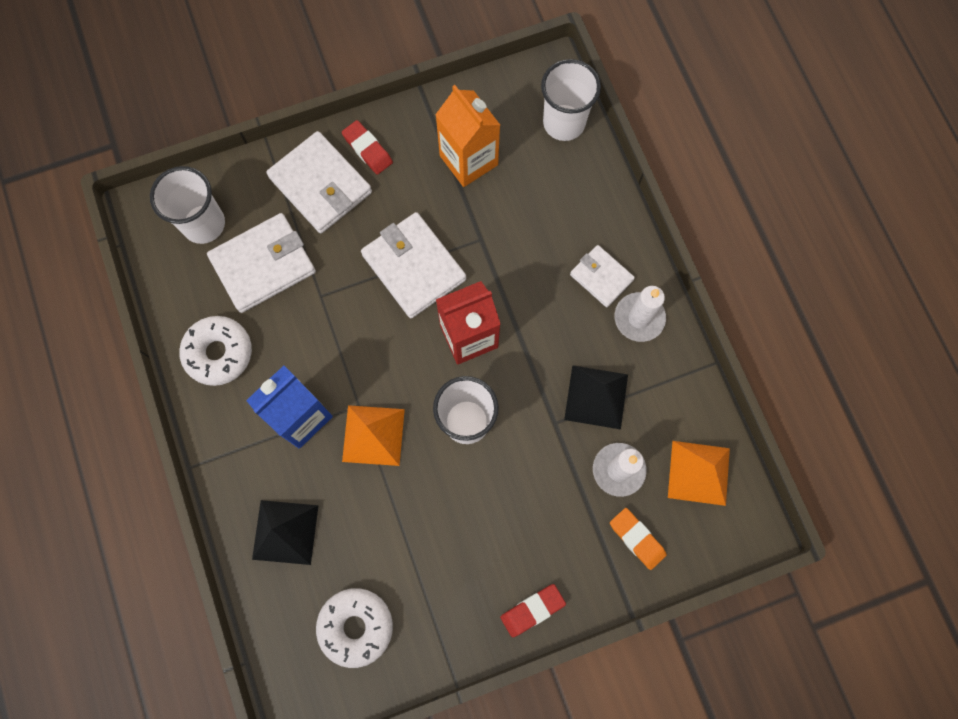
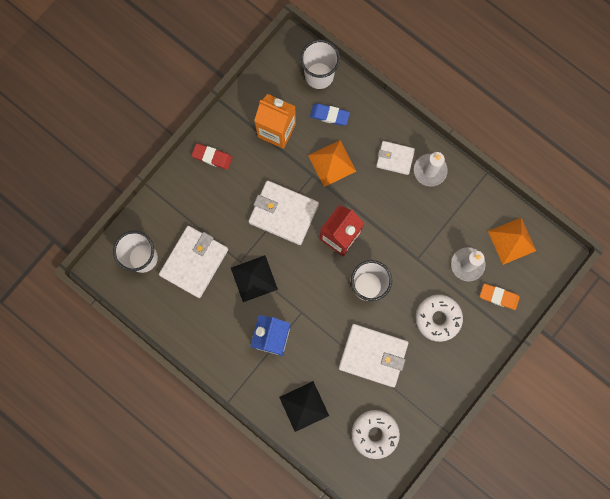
camera: 30 degrees left, 5 degrees up
white donut [179,316,252,386] -> white donut moved to [416,294,463,342]
white wallet [266,131,372,233] -> white wallet moved to [339,324,409,387]
orange pyramid [342,405,405,466] -> orange pyramid moved to [308,140,357,187]
red eraser [500,584,566,637] -> none
black pyramid [564,365,628,429] -> black pyramid moved to [231,255,278,302]
none -> blue eraser [310,104,350,126]

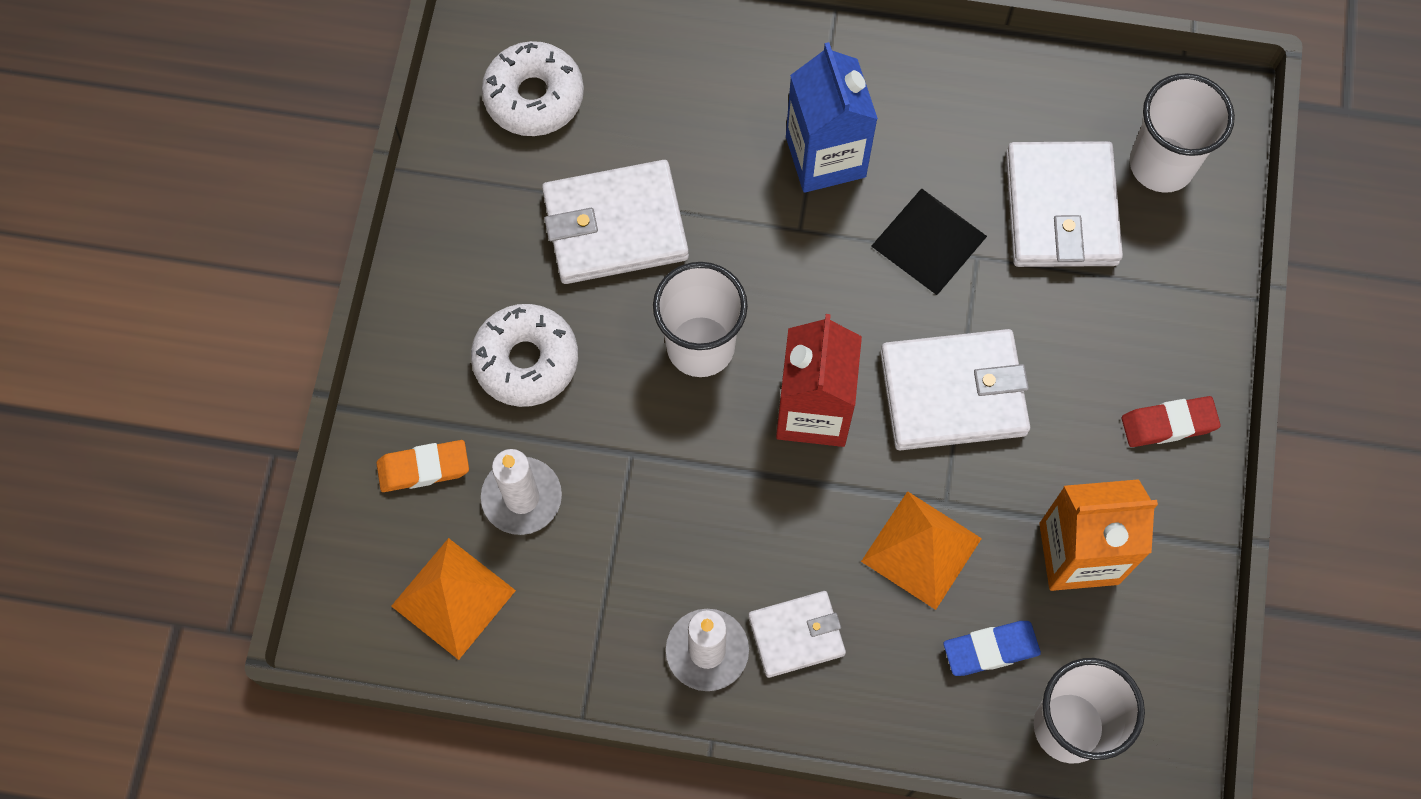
camera: 150 degrees right, 10 degrees down
black pyramid [279,381,329,432] -> none

